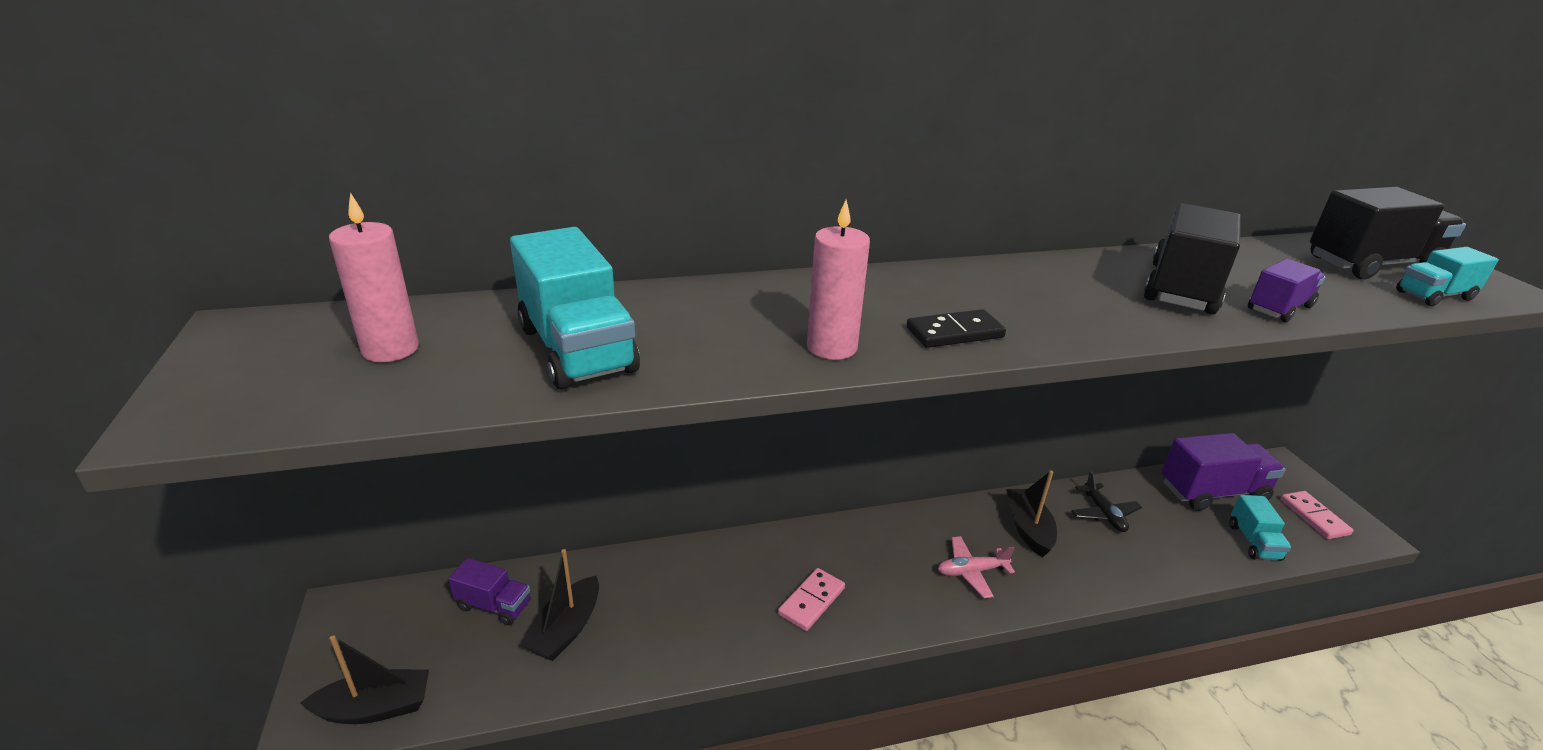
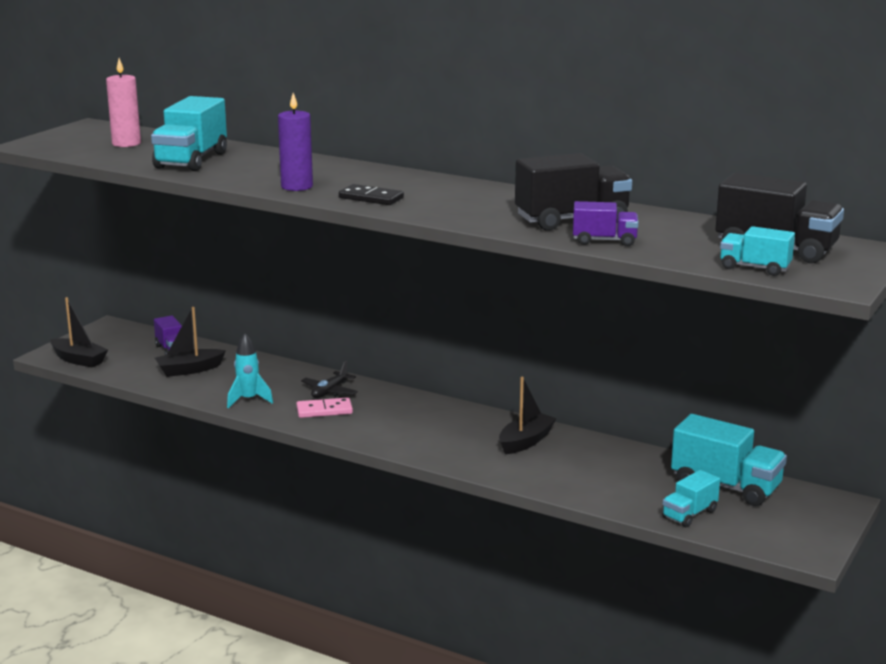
camera: 45 degrees right, 10 degrees down
pink candle [807,200,870,360] -> purple candle [278,93,313,191]
pink plane [938,536,1015,598] -> none
black plane [1071,471,1142,532] -> black plane moved to [301,361,358,398]
purple truck [1161,433,1286,511] -> turquoise truck [671,414,787,506]
pink domino [1280,491,1354,539] -> none
none -> turquoise rocket [227,333,273,408]

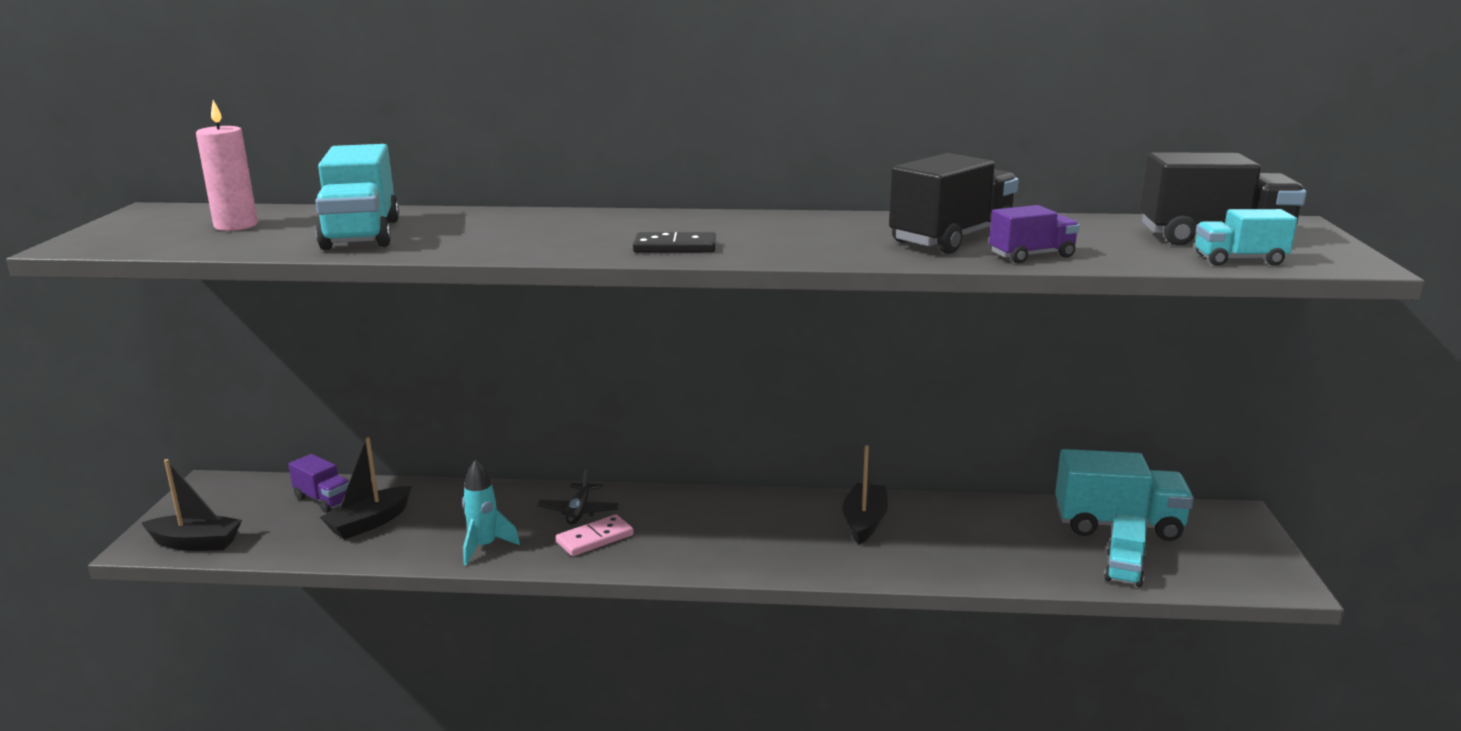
camera: 25 degrees left, 0 degrees up
purple candle [278,93,313,191] -> none

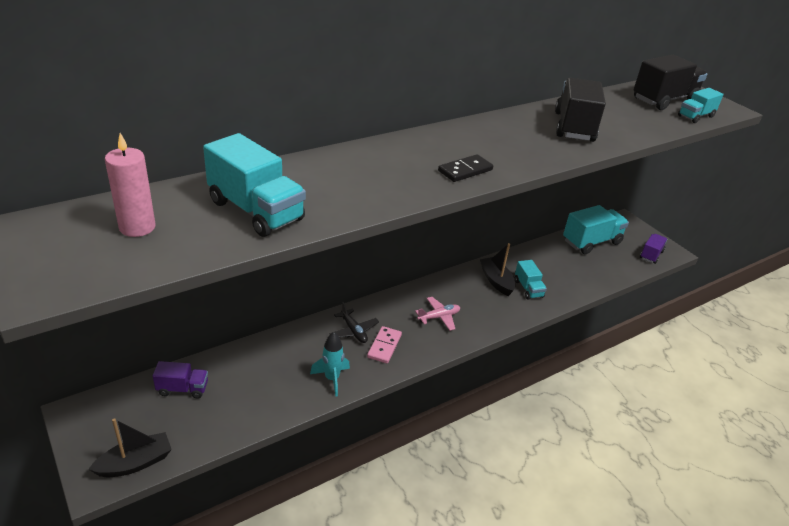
camera: 40 degrees left, 15 degrees up
black boat [320,437,412,540] -> none
purple truck [989,205,1080,263] -> purple truck moved to [640,234,668,264]
turquoise truck [1104,513,1147,587] -> turquoise truck moved to [515,260,547,299]
none -> pink plane [415,297,460,331]

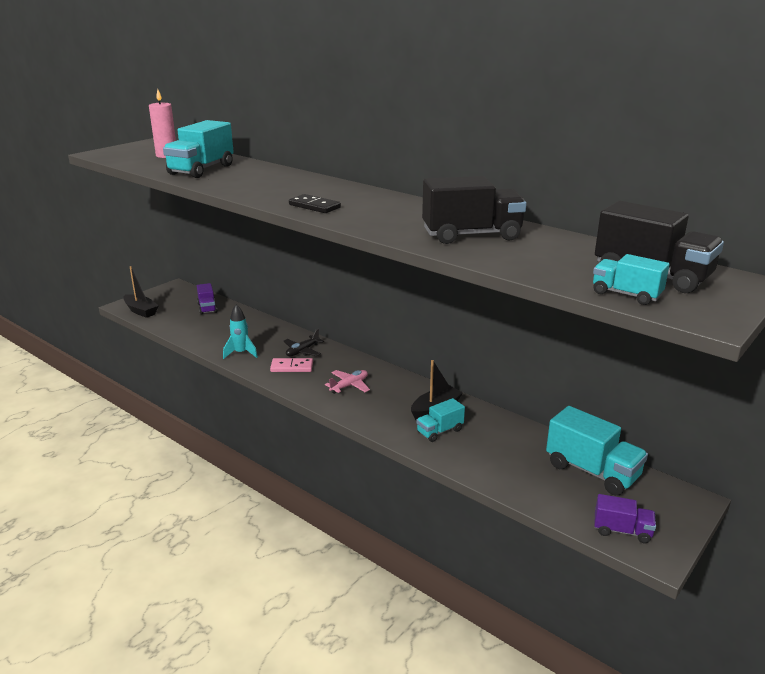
camera: 75 degrees right, 10 degrees down
pink plane [415,297,460,331] -> pink plane turned 90 degrees counterclockwise [325,370,370,394]

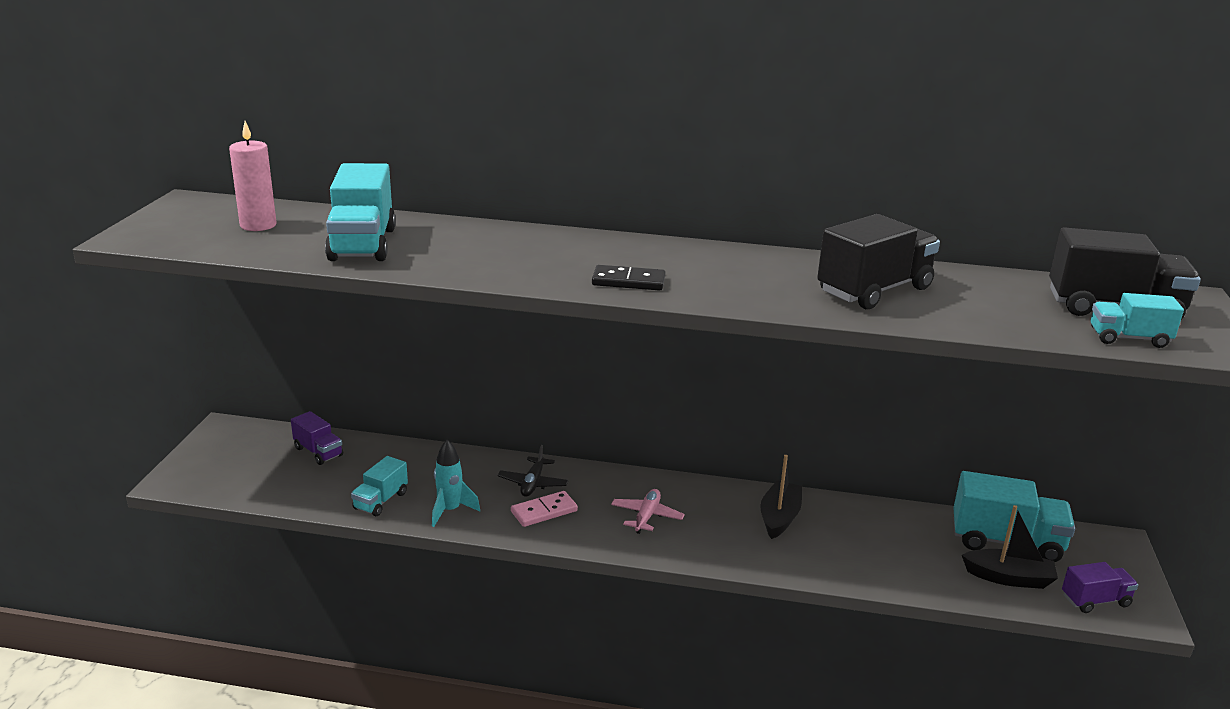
camera: 30 degrees left, 0 degrees up
black boat [123,266,159,318] -> black boat moved to [962,505,1058,589]
turquoise truck [416,398,465,442] -> turquoise truck moved to [351,456,408,516]

